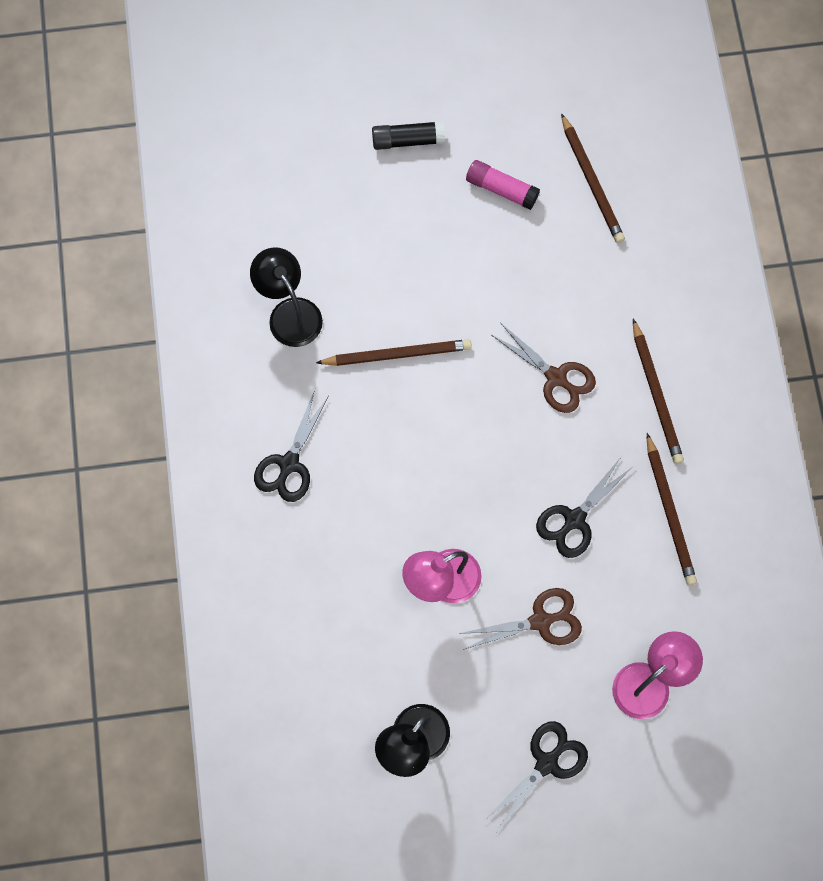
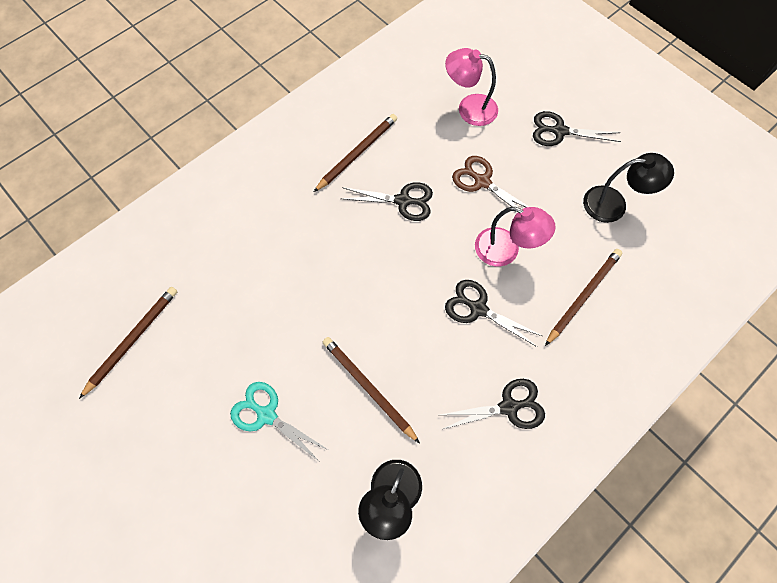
camera: 125 degrees left, 5 degrees down
black glue stick [372,121,445,150] -> none
pink glue stick [466,160,540,210] -> none
brown scissors [492,323,596,413] -> none
brown pencil [633,319,684,464] -> brown pencil moved to [545,249,622,346]
none -> turquoise scissors [230,382,328,462]
none -> black scissors [445,280,542,347]

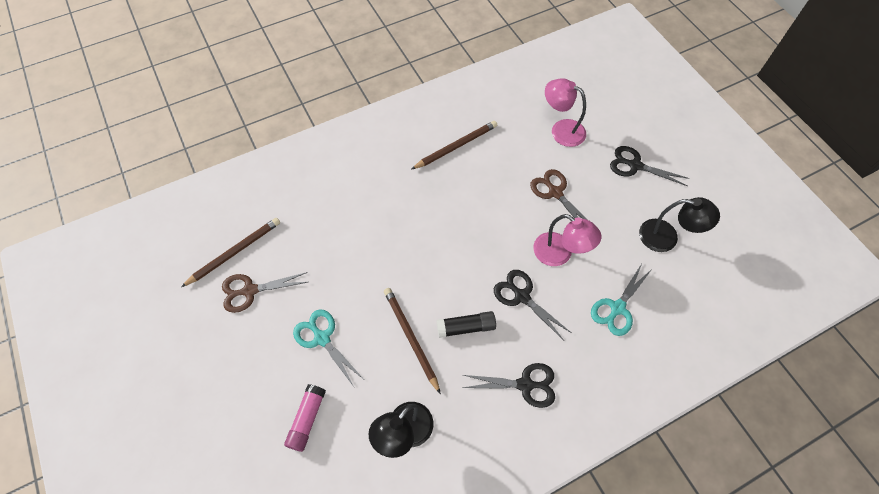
camera: 15 degrees right, 5 degrees down
black scissors [341,182,433,221] -> none
brown pencil [545,249,622,346] -> turquoise scissors [591,264,653,336]
none -> brown scissors [222,272,308,313]
none -> pink glue stick [284,384,326,452]
none -> black glue stick [437,311,496,338]

